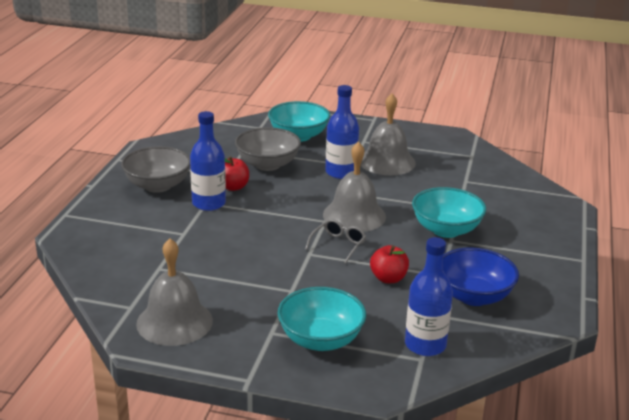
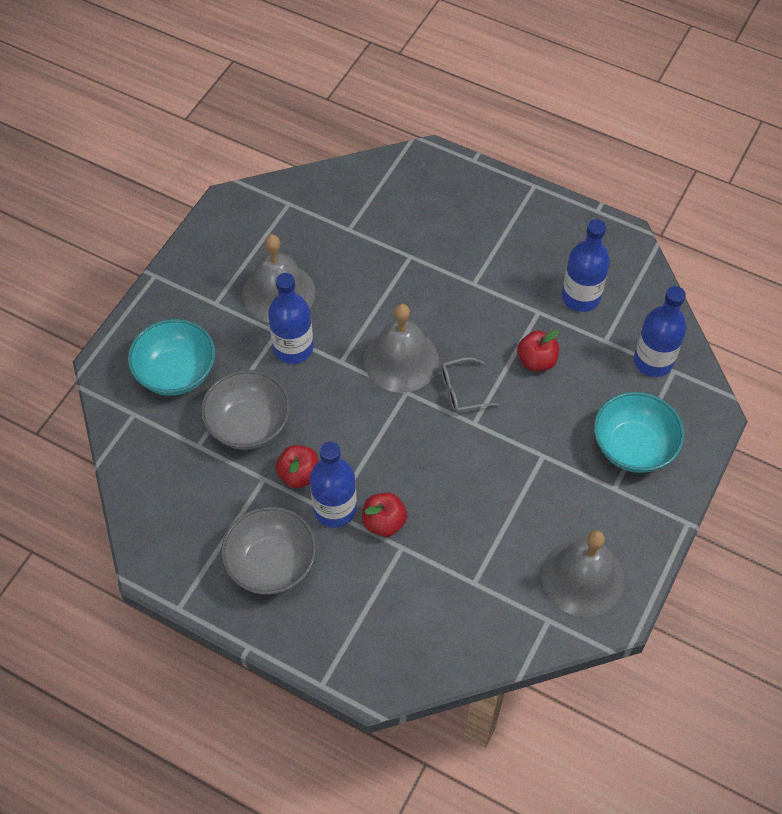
camera: 75 degrees left, 30 degrees up
grey glasses [305,219,366,264] -> grey glasses turned 60 degrees counterclockwise [441,357,500,413]
turquoise bowl [412,187,486,238] -> none
blue bowl [443,248,519,306] -> blue bottle [562,219,610,312]
none -> red apple [362,492,407,537]

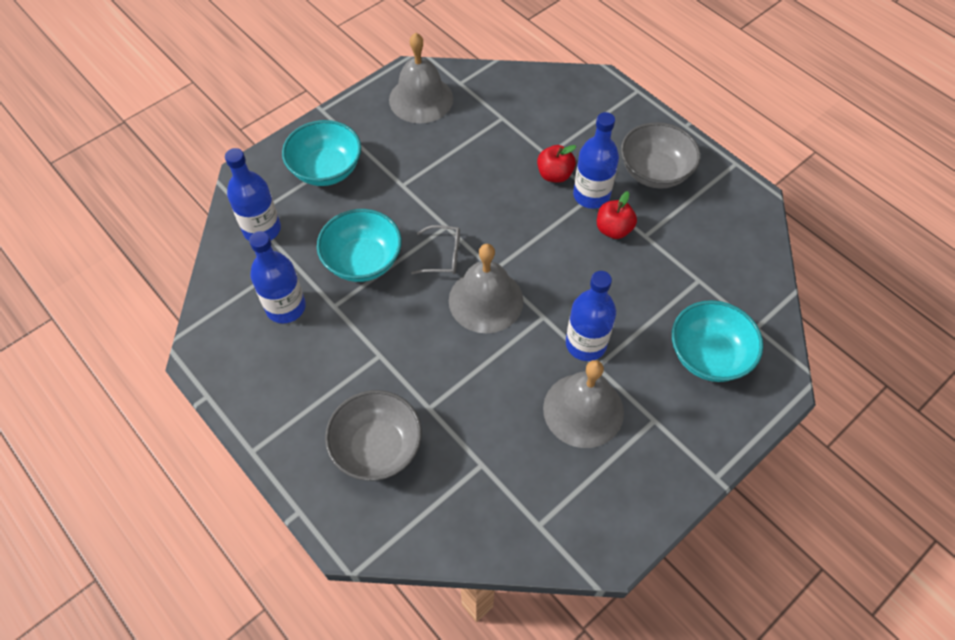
camera: 160 degrees left, 0 degrees up
grey bowl [201,370,291,450] -> grey bowl moved to [325,390,422,481]
red apple [517,330,559,371] -> turquoise bowl [317,209,402,282]

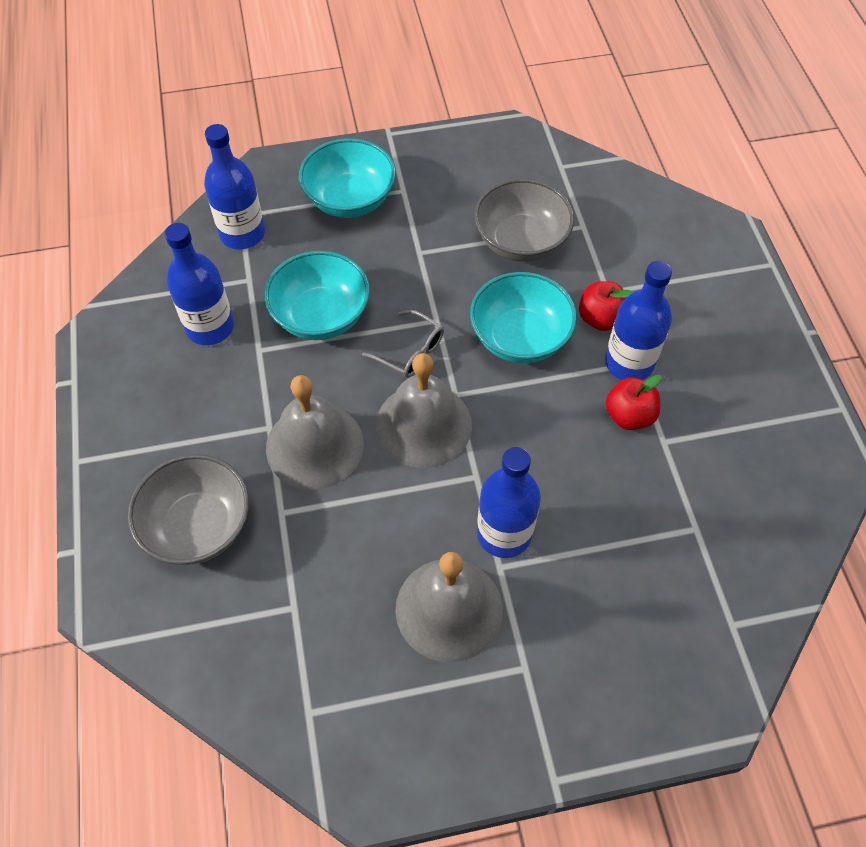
camera: 30 degrees right, 0 degrees up
grey bell [389,33,453,123] -> grey bell moved to [266,375,364,490]
grey bowl [621,122,700,189] -> grey bowl moved to [474,179,574,262]
turquoise bowl [672,300,763,382] -> turquoise bowl moved to [470,272,577,363]

